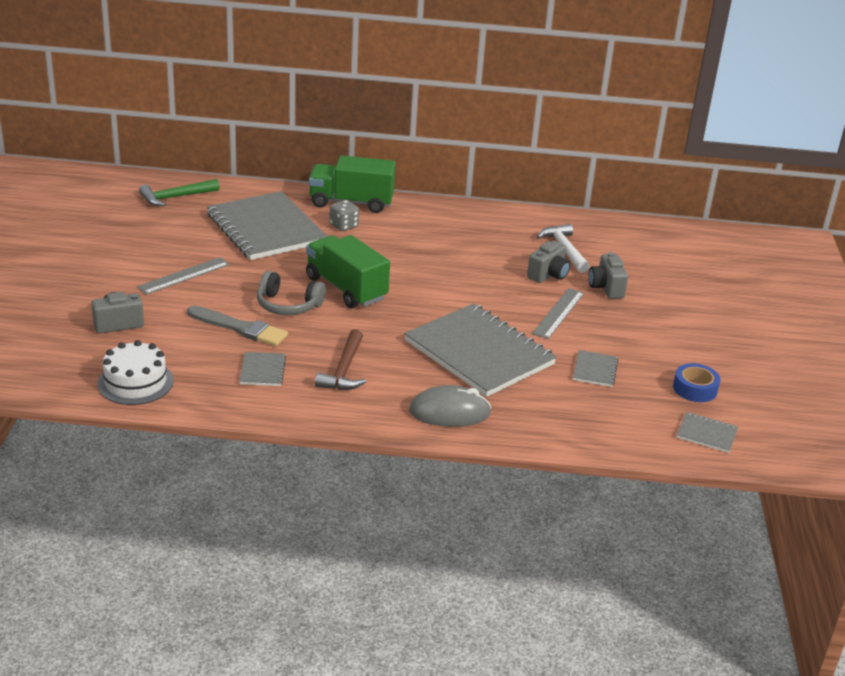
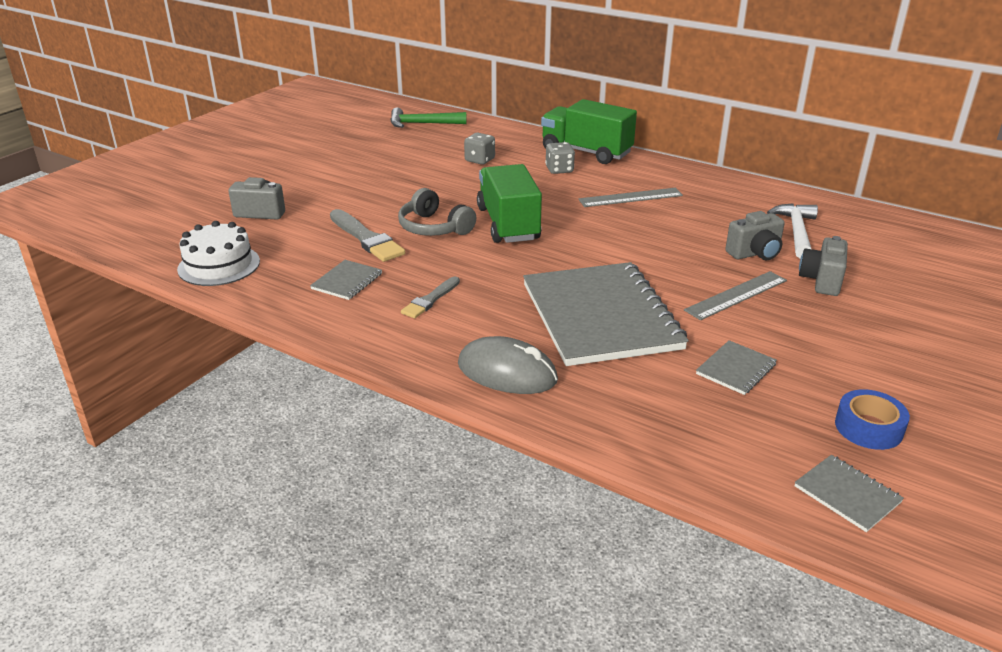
camera: 30 degrees right, 0 degrees up
grey ruler [137,257,230,295] -> grey ruler moved to [578,188,683,207]
grey notebook [207,191,328,260] -> grey dice [464,133,495,165]
brown hammer [315,329,366,390] -> grey brush [401,277,460,318]

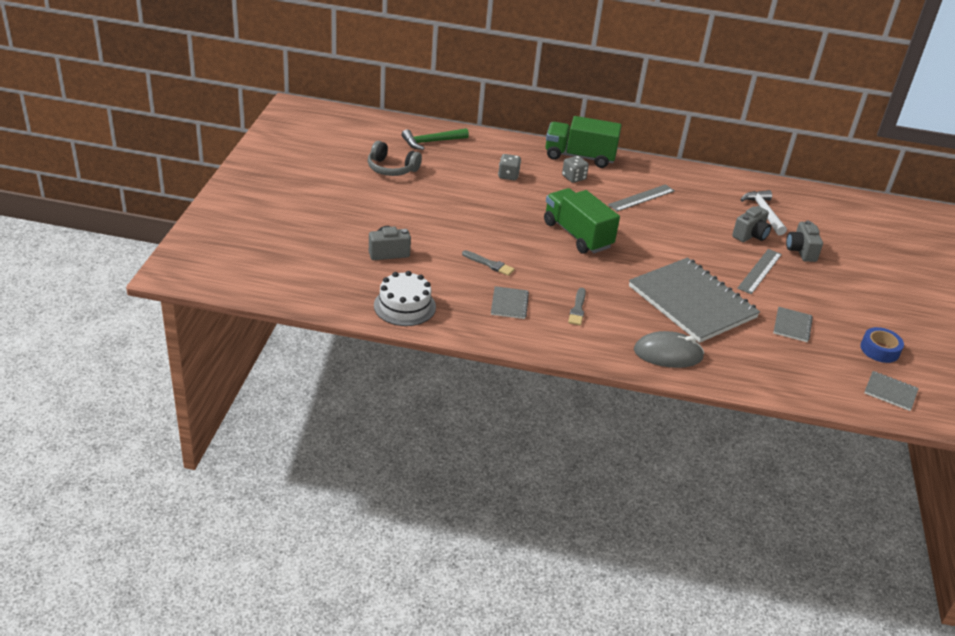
camera: 25 degrees left, 5 degrees up
grey brush [330,209,405,262] -> grey brush [462,250,515,276], size x0.62
grey headphones [398,188,476,236] -> grey headphones moved to [368,141,422,176]

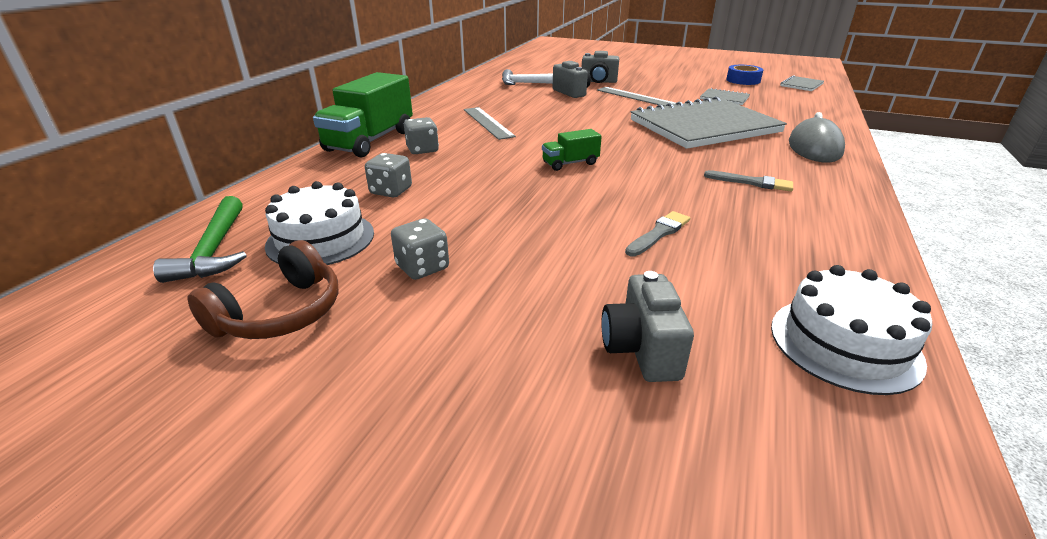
camera: 75 degrees left, 5 degrees down
grey headphones [368,141,422,176] -> brown headphones [187,240,339,339]
grey notebook [491,286,529,319] -> none
green truck [544,188,620,254] -> green truck [542,129,602,171], size x0.49
none -> white cake [265,181,374,265]
none -> grey dice [391,218,449,280]

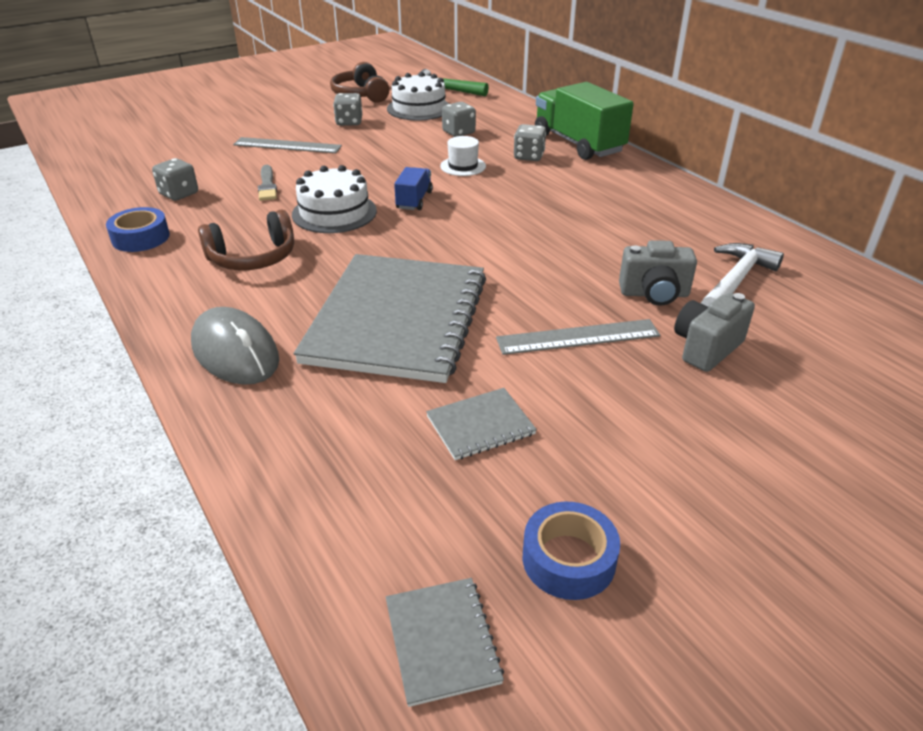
camera: 125 degrees right, 5 degrees up
grey ruler [464,107,516,140] -> grey ruler moved to [233,137,342,153]
green truck [542,129,602,171] -> blue truck [394,167,433,210]
grey camera [601,271,694,382] -> none
grey brush [704,170,793,191] -> brown headphones [198,209,294,270]
white cake [771,265,932,395] -> white cake moved to [292,165,377,233]
none -> blue tape [106,207,170,252]
none -> grey dice [152,158,198,201]
none -> white hat [440,136,486,176]

